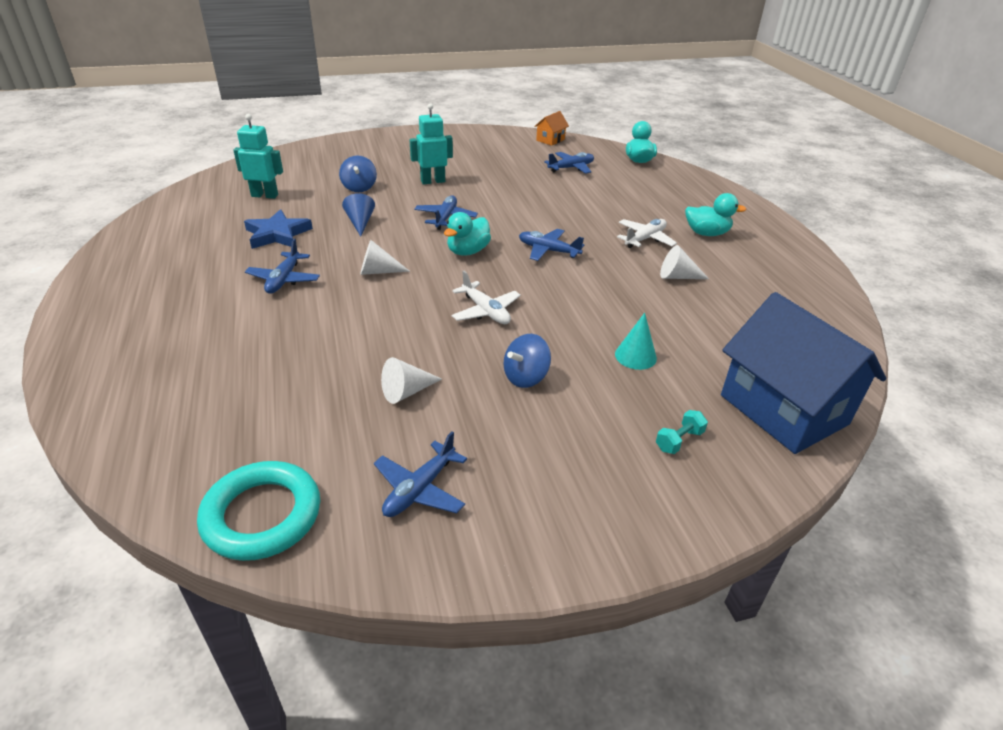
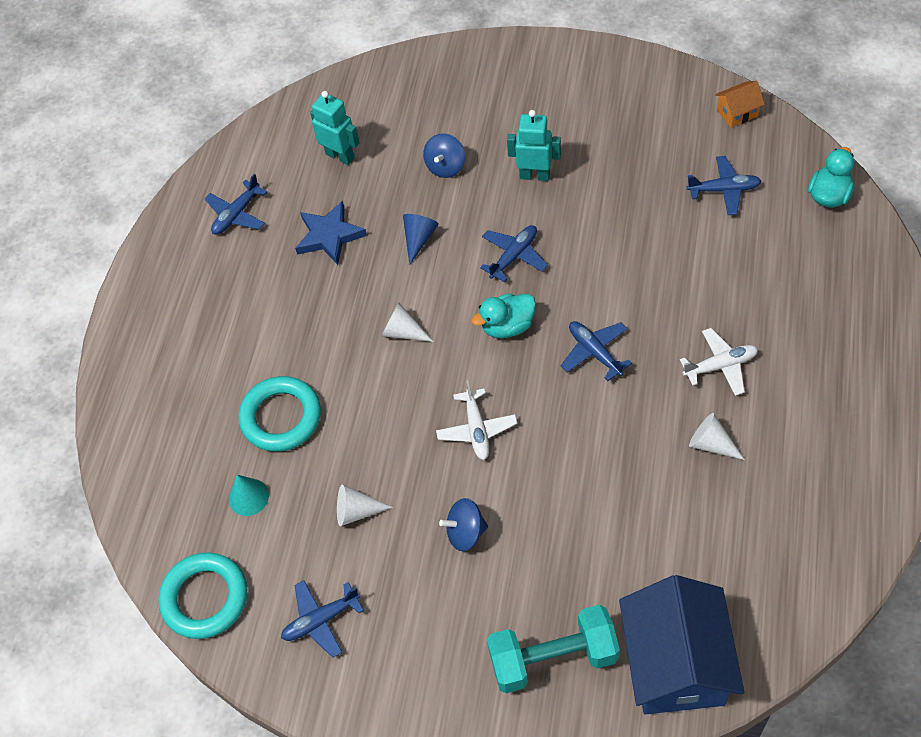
camera: 35 degrees right, 20 degrees up
blue plane [245,239,320,294] -> blue plane moved to [205,174,267,235]
turquoise cone [615,313,657,370] -> turquoise cone moved to [229,475,269,516]
turquoise dumbbell [656,410,708,454] -> turquoise dumbbell [487,605,620,693], size x2.46
turquoise duck [685,193,746,236] -> none
none -> turquoise ring [238,376,321,452]

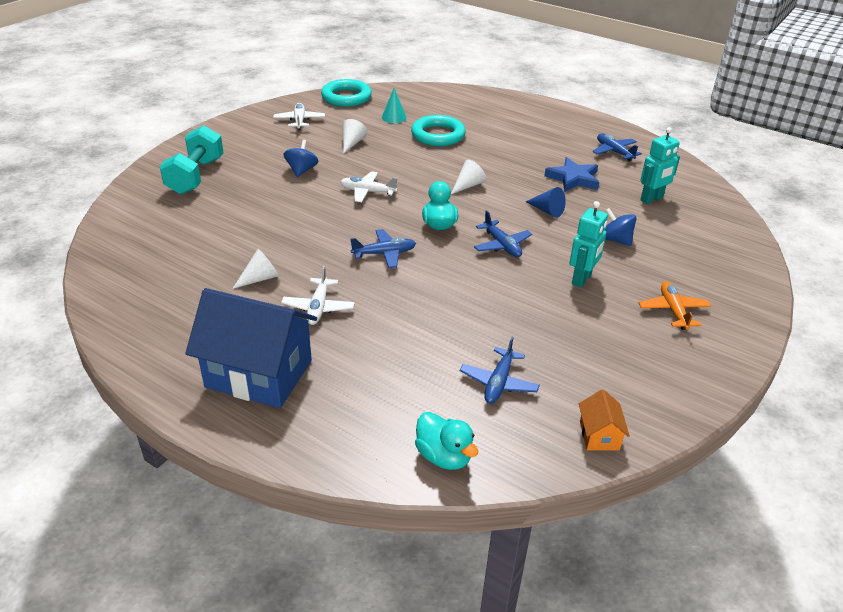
camera: 105 degrees right, 20 degrees down
blue plane [281,580,364,658] -> white plane [273,103,325,131]
blue house [619,575,744,714] -> blue house moved to [185,288,317,408]
none -> orange plane [639,281,711,330]

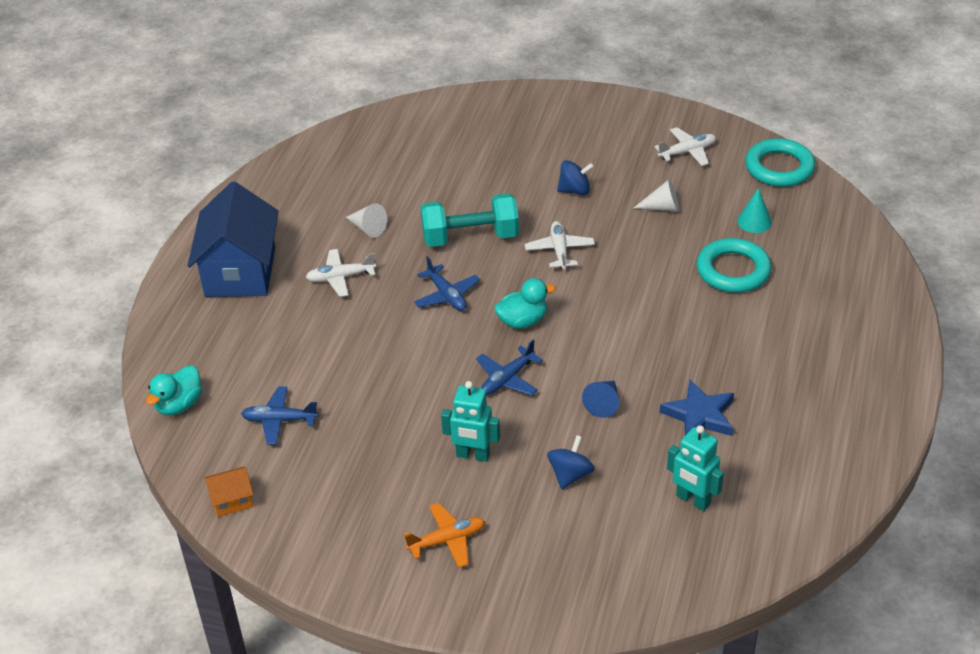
camera: 75 degrees right, 5 degrees up
turquoise dumbbell [160,125,224,195] -> turquoise dumbbell moved to [420,193,519,247]
white cone [451,160,486,194] -> none
blue plane [592,133,642,161] -> none

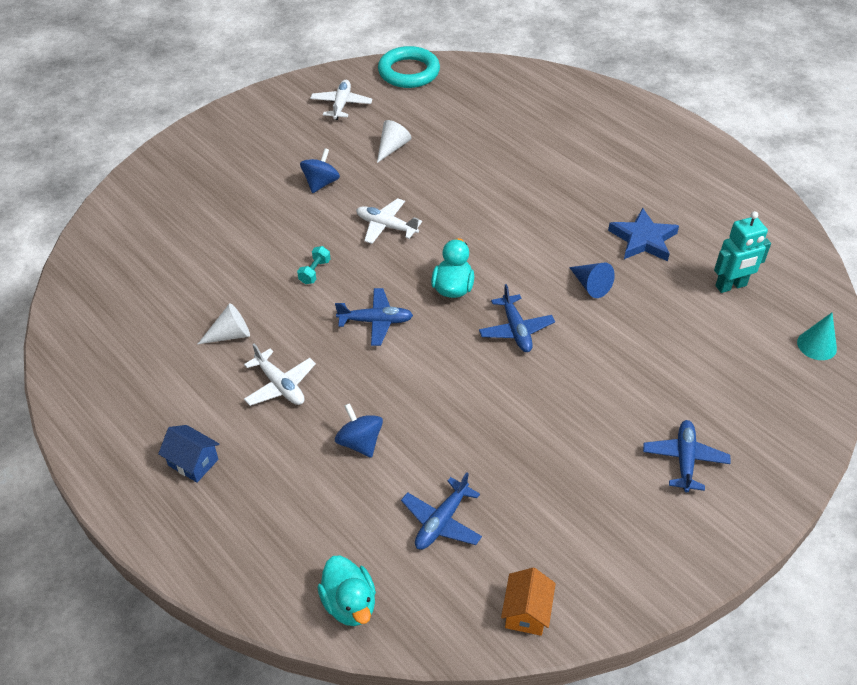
camera: 60 degrees left, 5 degrees up
blue house [187,181,279,297] -> blue house [158,425,220,483], size x0.43
white plane [306,249,376,297] -> white plane turned 60 degrees counterclockwise [244,343,316,406]
orange plane [404,503,485,568] -> blue plane [643,420,731,492]
turquoise dumbbell [420,193,519,247] -> turquoise dumbbell [297,246,330,284], size x0.41
turquoise robot [441,381,500,462] -> none
blue spinning top [547,435,595,489] -> blue spinning top moved to [335,403,383,458]
turquoise ring [697,238,771,293] -> none
turquoise cone [737,188,772,233] -> turquoise cone moved to [797,313,837,360]

